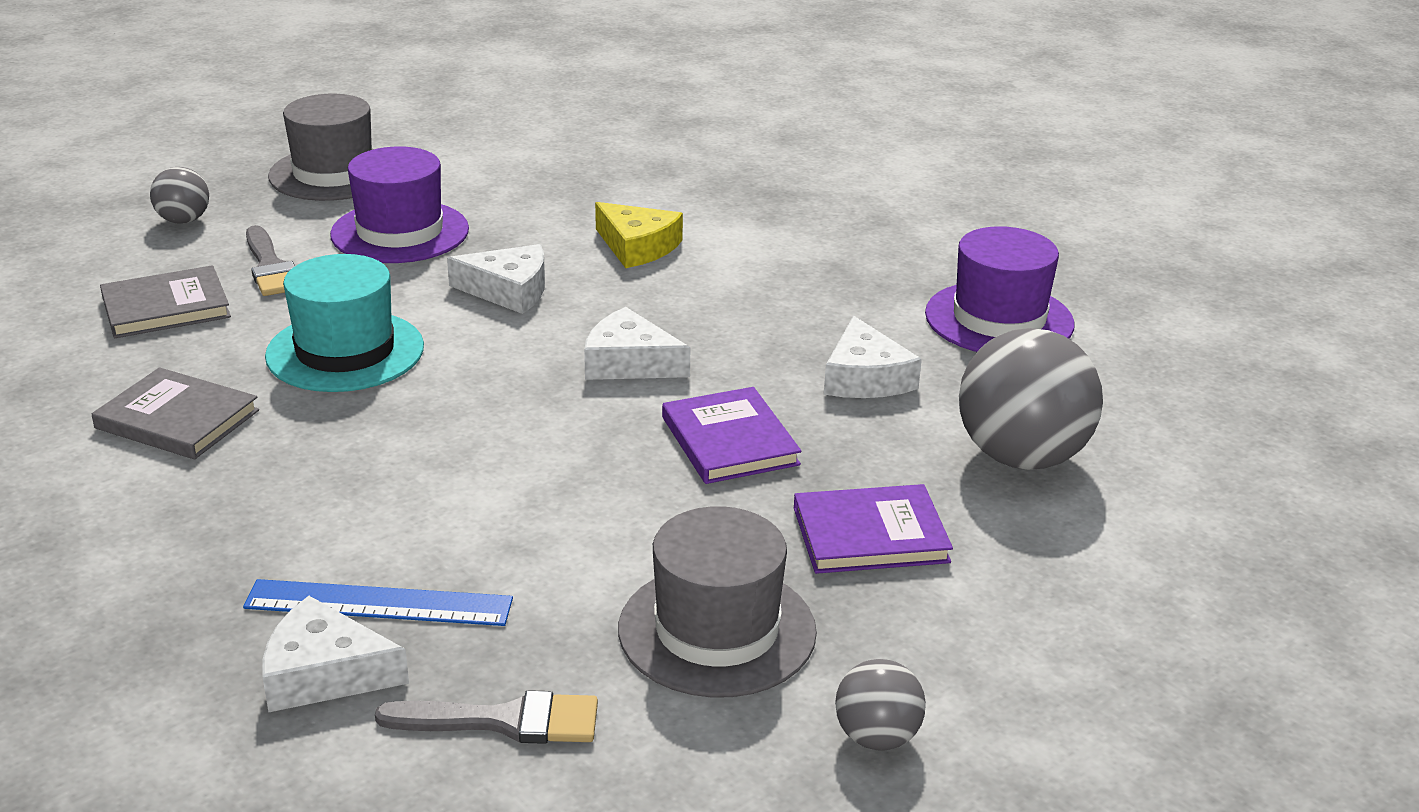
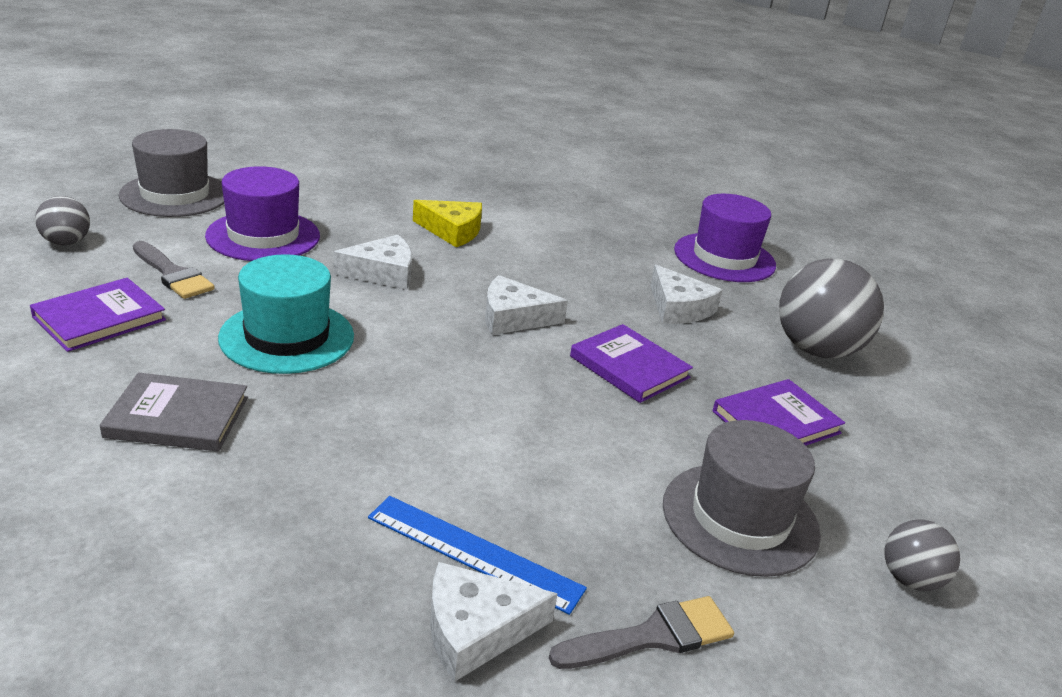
camera: 25 degrees left, 0 degrees up
grey book [100,265,231,338] -> purple book [30,278,166,352]
blue ruler [243,579,513,626] -> blue ruler turned 45 degrees clockwise [368,496,587,615]

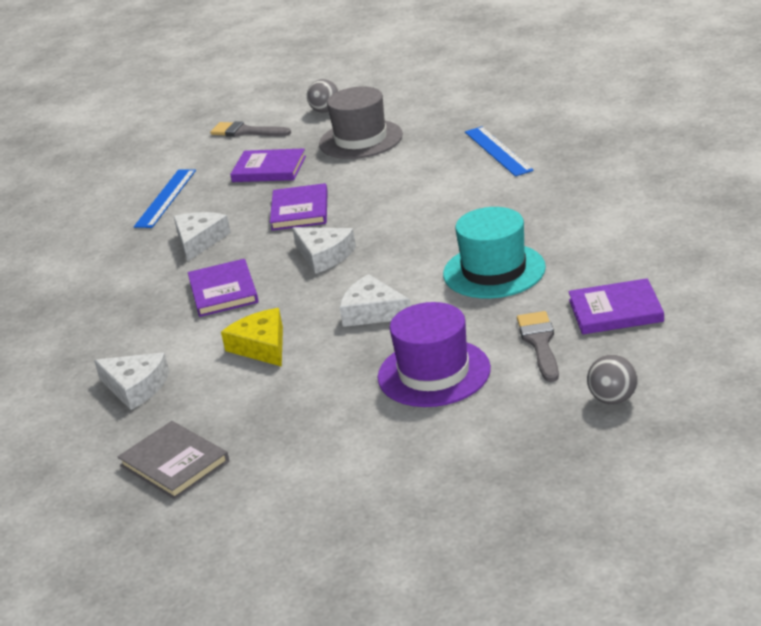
camera: 130 degrees left, 0 degrees up
grey book [100,373,248,452] -> grey book moved to [118,421,229,500]
grey hat [119,129,224,217] -> none
white cheese [430,562,558,682] -> white cheese moved to [94,352,170,410]
grey brush [549,596,734,669] -> grey brush moved to [210,121,291,137]
purple hat [674,194,776,282] -> none
grey ball [779,259,884,358] -> blue ruler [134,170,196,228]
none -> purple book [188,259,259,317]

